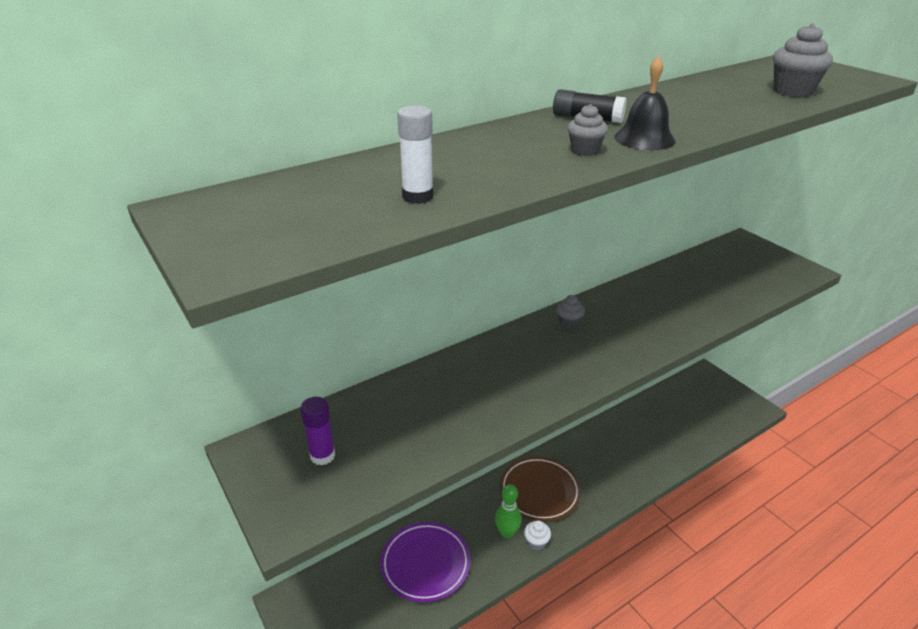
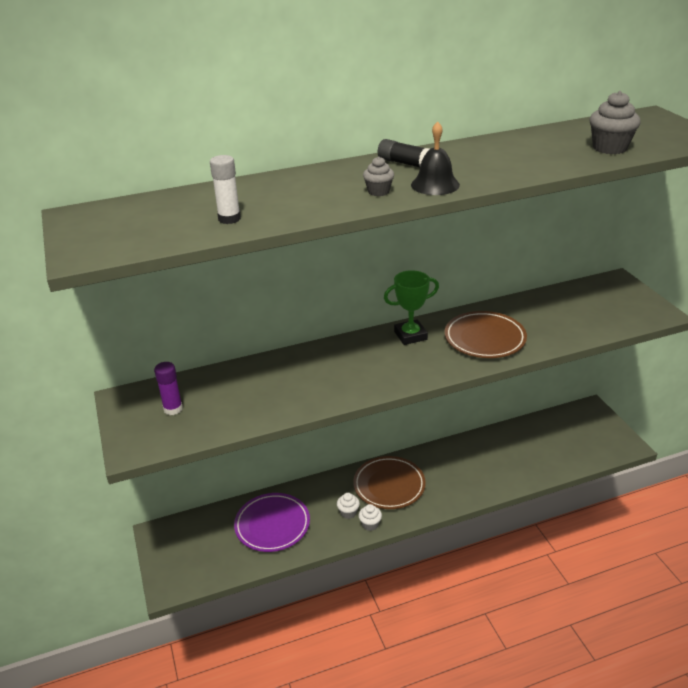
camera: 15 degrees right, 0 degrees up
green bowling pin [495,484,522,538] -> white cupcake [337,493,360,519]
grey cupcake [556,295,585,329] -> green trophy [384,270,439,345]
none -> brown plate [445,311,527,358]

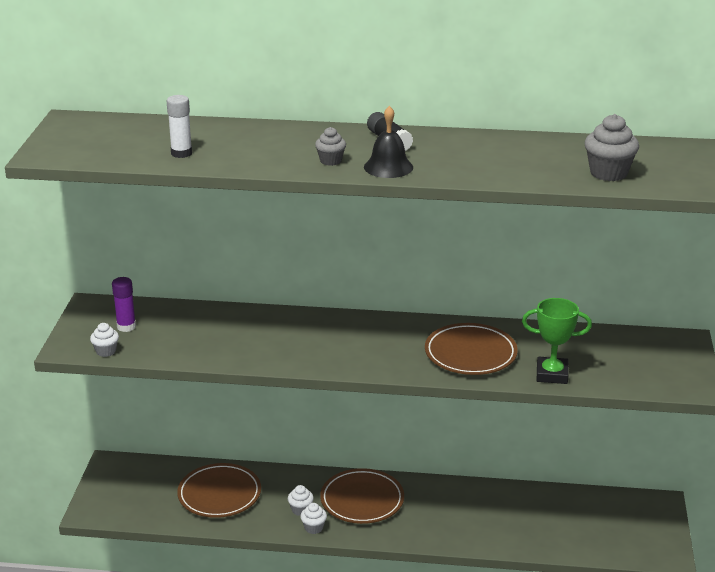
camera: 25 degrees right, 5 degrees down
purple plate [234,493,310,552] -> brown plate [177,463,261,518]
green trophy [384,270,439,345] -> green trophy moved to [522,298,592,384]
none -> white cupcake [90,323,119,357]

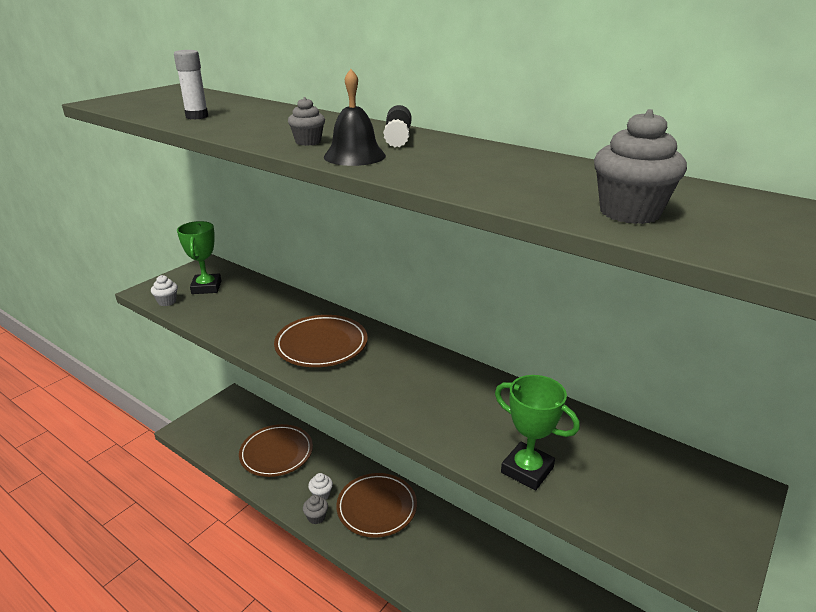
camera: 30 degrees right, 0 degrees up
purple glue stick [112,277,136,332] -> green trophy [177,221,221,294]
white cupcake [300,503,327,534] -> grey cupcake [303,495,328,524]
brown plate [425,323,518,375] -> brown plate moved to [274,315,368,367]

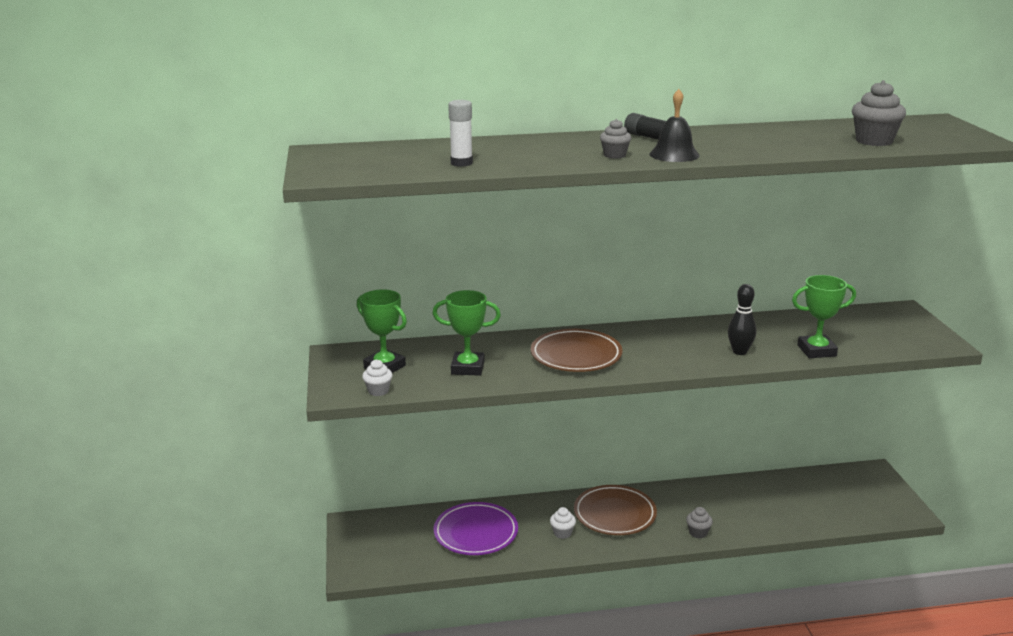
camera: 45 degrees left, 5 degrees down
brown plate [239,424,313,477] -> purple plate [434,502,518,555]
grey cupcake [303,495,328,524] -> grey cupcake moved to [686,507,713,538]
none -> green trophy [432,290,501,376]
none -> black bowling pin [728,284,756,355]

